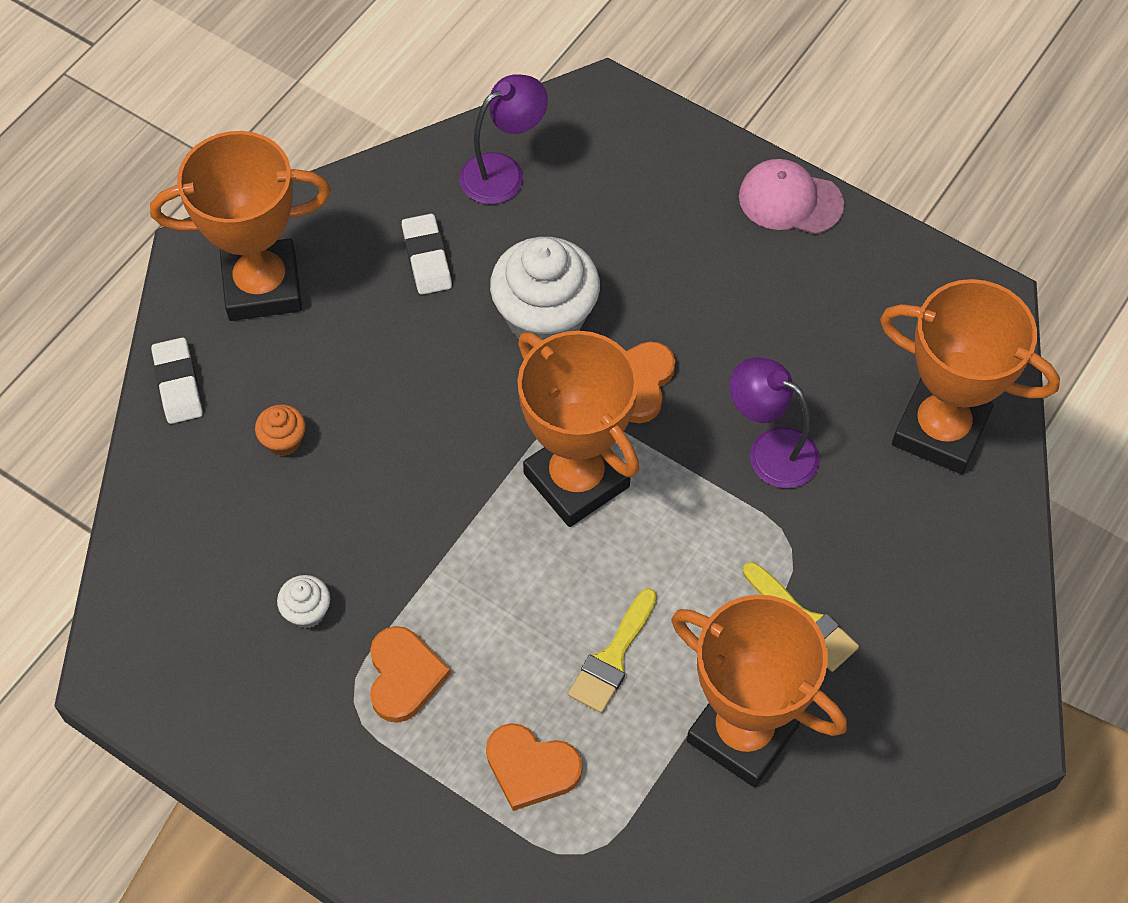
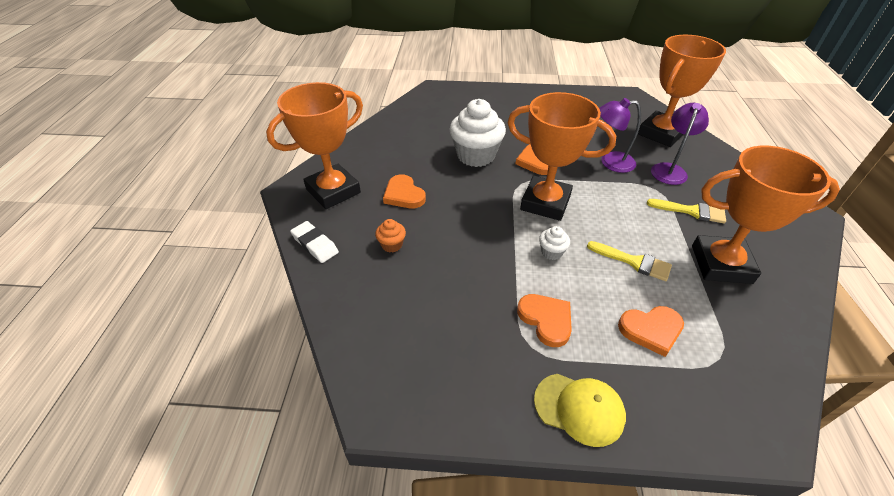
camera: 30 degrees left, 15 degrees down
white cupcake [277,575,330,629] -> white cupcake moved to [539,226,570,260]
white eraser [402,214,452,295] -> none
purple lamp [459,74,548,204] -> purple lamp moved to [651,103,709,185]
yellow brush [568,588,657,713] -> yellow brush turned 60 degrees counterclockwise [587,241,672,281]
pink cap [739,159,844,234] -> none
orange trophy [880,279,1060,474] -> orange trophy turned 45 degrees counterclockwise [638,35,726,147]
none -> orange heart [383,174,426,208]
none -> yellow cap [534,374,626,447]

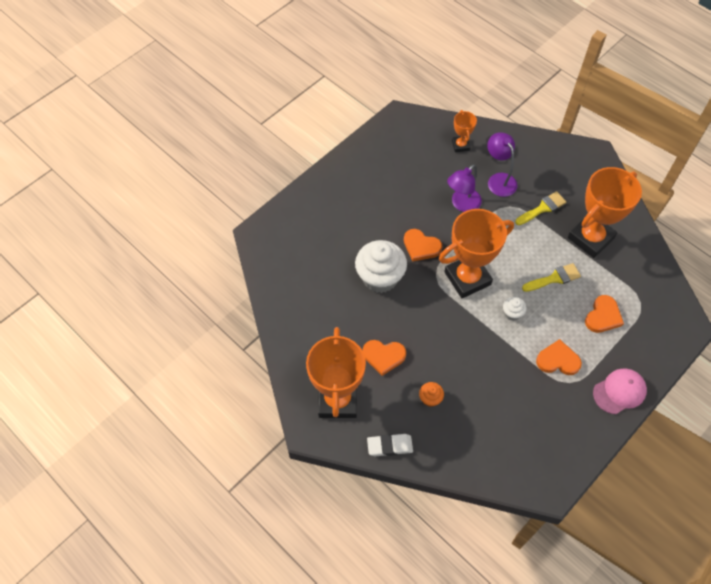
camera: 50 degrees left, 15 degrees up
yellow cap [534,374,626,447] -> pink cap [593,368,647,414]
orange trophy [638,35,726,147] -> orange trophy [452,110,477,152], size x0.49

